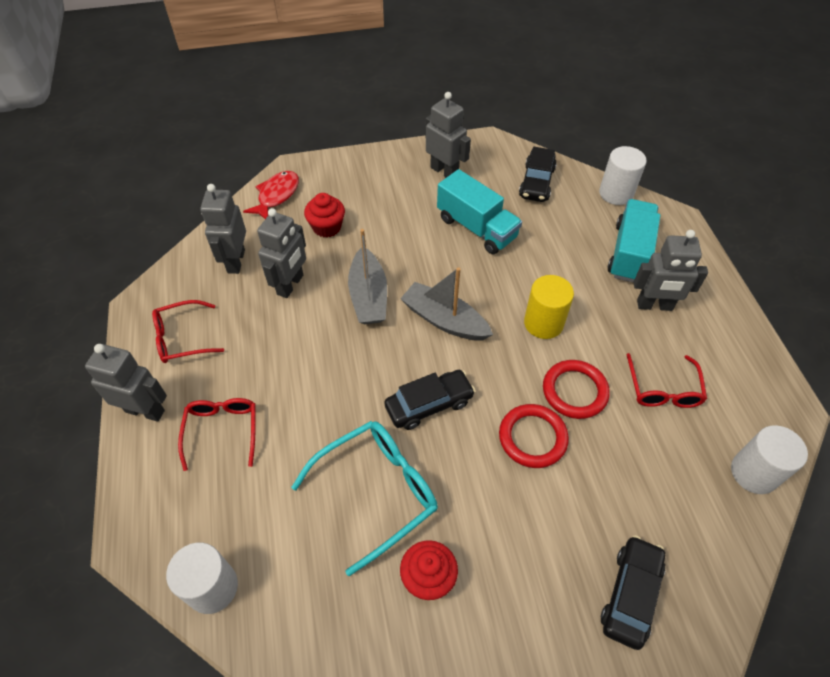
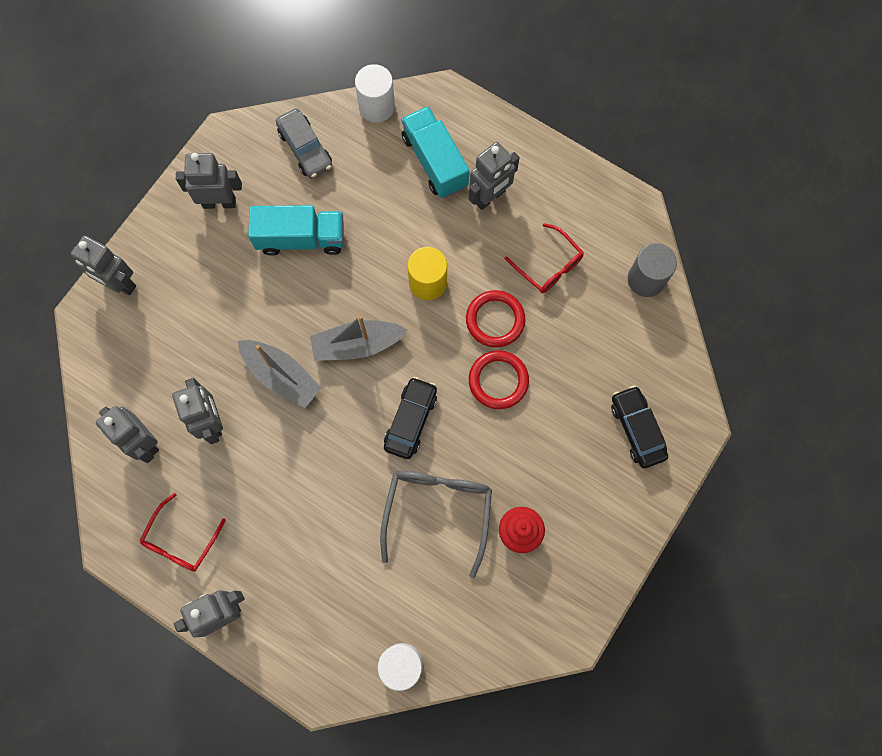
camera: 45 degrees left, 20 degrees up
red glasses [178,398,255,471] -> none
red fish [243,171,299,219] -> none
turquoise glasses [291,421,438,576] -> grey glasses [380,471,492,578]
red cupcake [304,193,345,238] -> none
black car [519,147,557,202] -> grey car [276,108,332,179]
white cylinder [731,425,808,494] -> grey cylinder [628,243,677,297]
none -> grey robot [70,235,136,295]

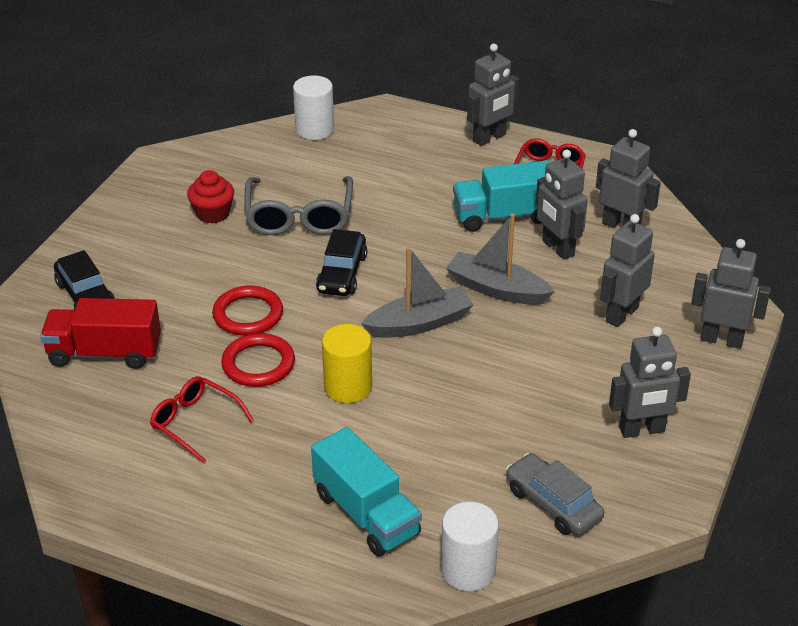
camera: 170 degrees right, 35 degrees down
turquoise truck [248,205,344,256] -> turquoise truck moved to [453,160,551,232]
grey robot [469,142,520,210] -> grey robot moved to [600,214,655,327]
grey cylinder [628,243,677,297] -> none
none -> red truck [40,298,161,369]

